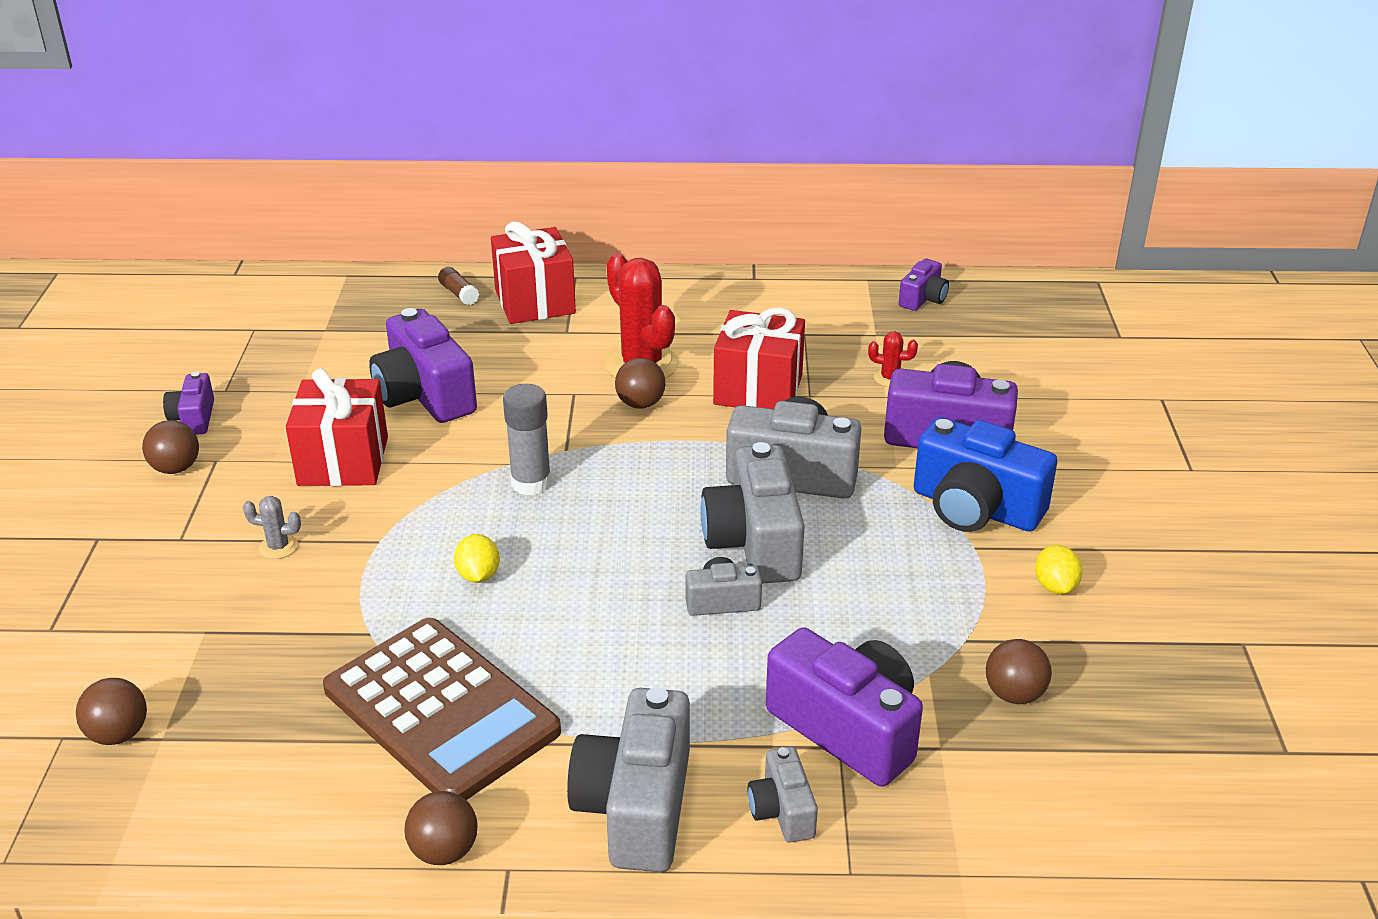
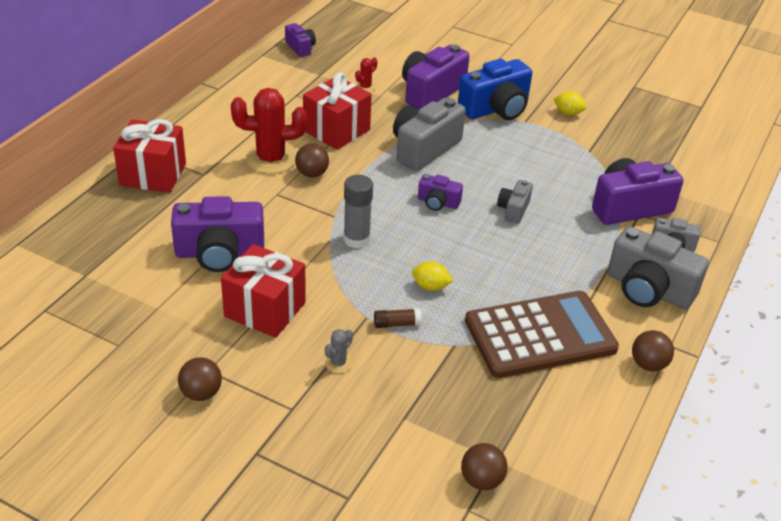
camera: 65 degrees left, 5 degrees up
purple camera [163,372,214,435] -> purple camera moved to [418,174,463,211]
brown glue stick [438,267,479,305] -> brown glue stick moved to [374,308,421,328]
grey camera [700,442,805,583] -> none
brown ball [986,639,1052,704] -> none

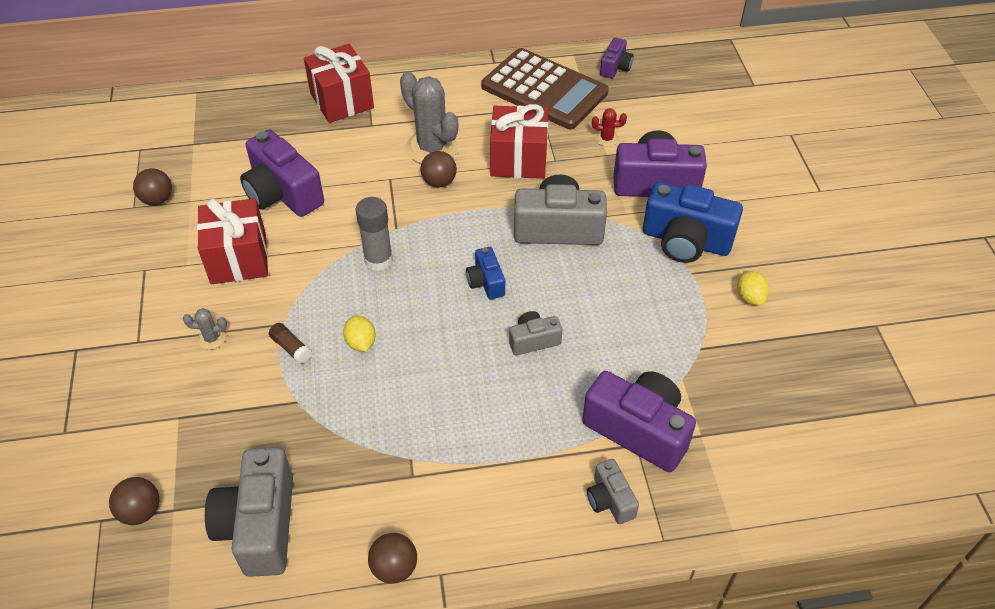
camera: 55 degrees right, 10 degrees up
brown ball [178,357,222,401] -> brown ball moved to [133,168,172,205]
red cactus [231,88,307,174] -> grey cactus [400,71,458,164]
purple camera [418,174,463,211] -> blue camera [466,247,505,299]
brown calculator [465,291,619,378] -> brown calculator moved to [481,48,609,129]
grey camera [607,226,709,309] -> grey camera moved to [205,447,293,577]

